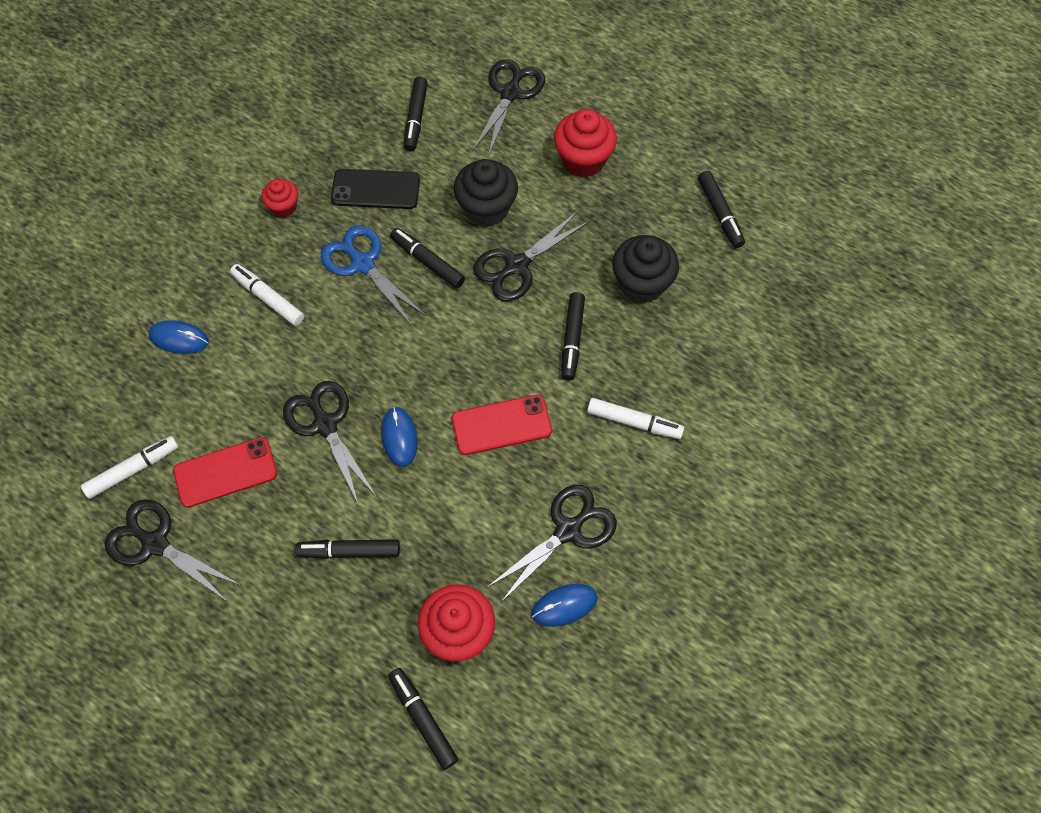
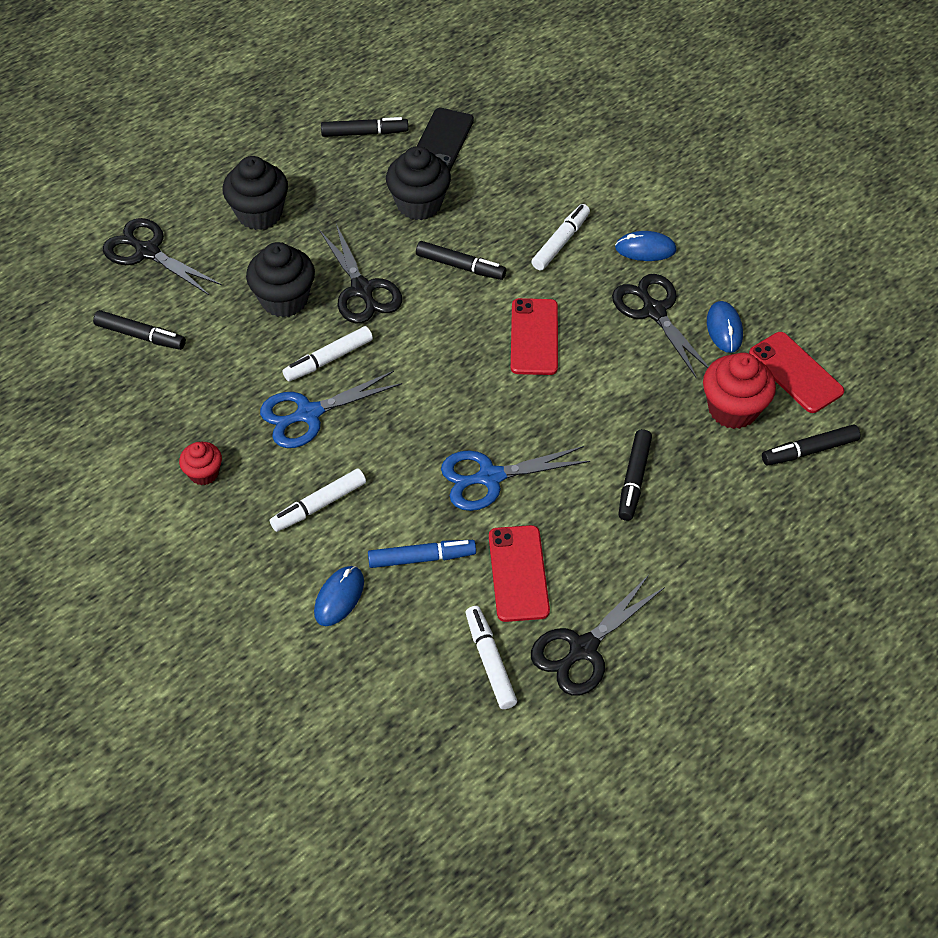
camera: 75 degrees left, 10 degrees down
black scissors [283,381,377,505] -> blue scissors [441,446,590,511]
black phone [331,169,420,209] -> black phone moved to [417,108,474,171]
blue mouse [381,407,418,467] -> blue mouse moved to [615,231,677,261]
black marker [390,228,465,288] -> white marker [282,326,373,381]
red cupcake [554,109,617,178] -> black cupcake [223,156,288,230]
none -> blue marker [368,540,476,568]
none -> red phone [749,332,844,413]

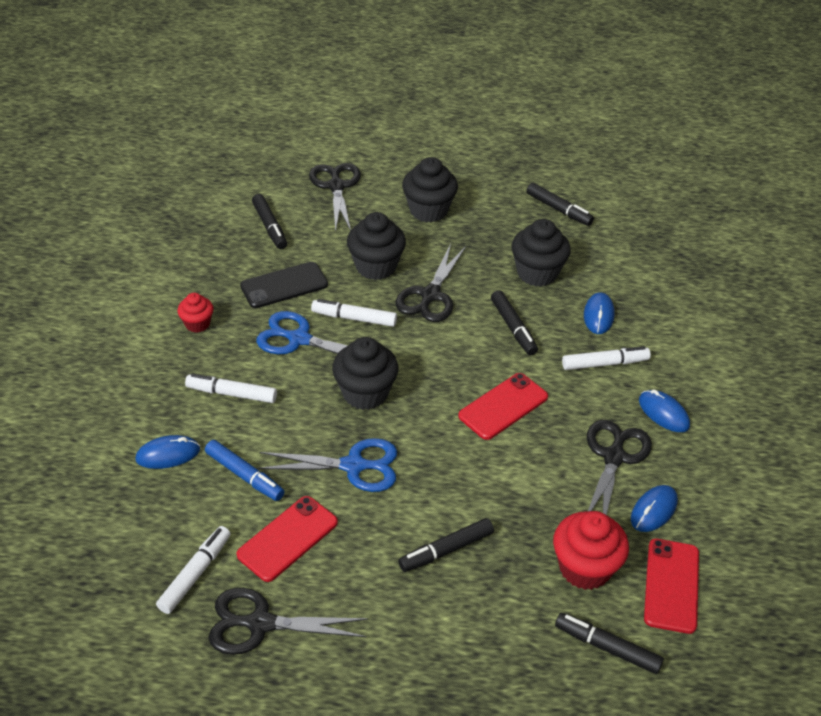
camera: 45 degrees right, 10 degrees down
black phone [417,108,474,171] -> black phone moved to [240,262,328,308]
blue scissors [441,446,590,511] -> blue scissors turned 150 degrees clockwise [257,438,397,492]
none -> black cupcake [332,337,399,410]
none -> blue mouse [584,292,615,334]

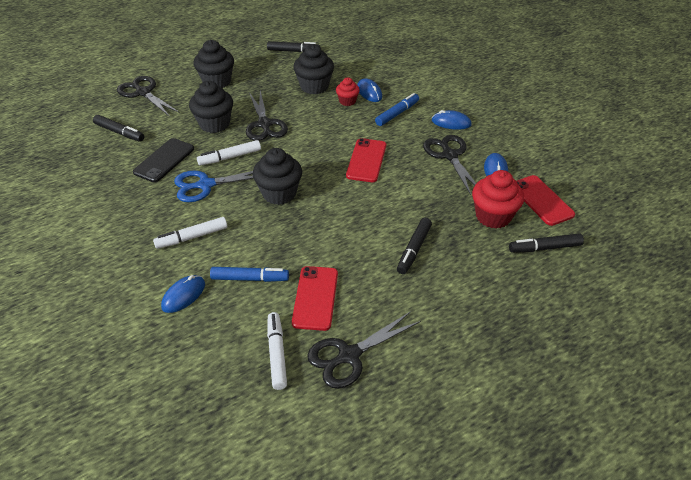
camera: 35 degrees left, 0 degrees up
red cupcake [177,293,214,333] -> red cupcake moved to [336,77,360,106]
blue scissors [257,438,397,492] -> none
black marker [491,290,538,355] -> none
white marker [562,346,651,370] -> blue marker [375,93,419,126]

